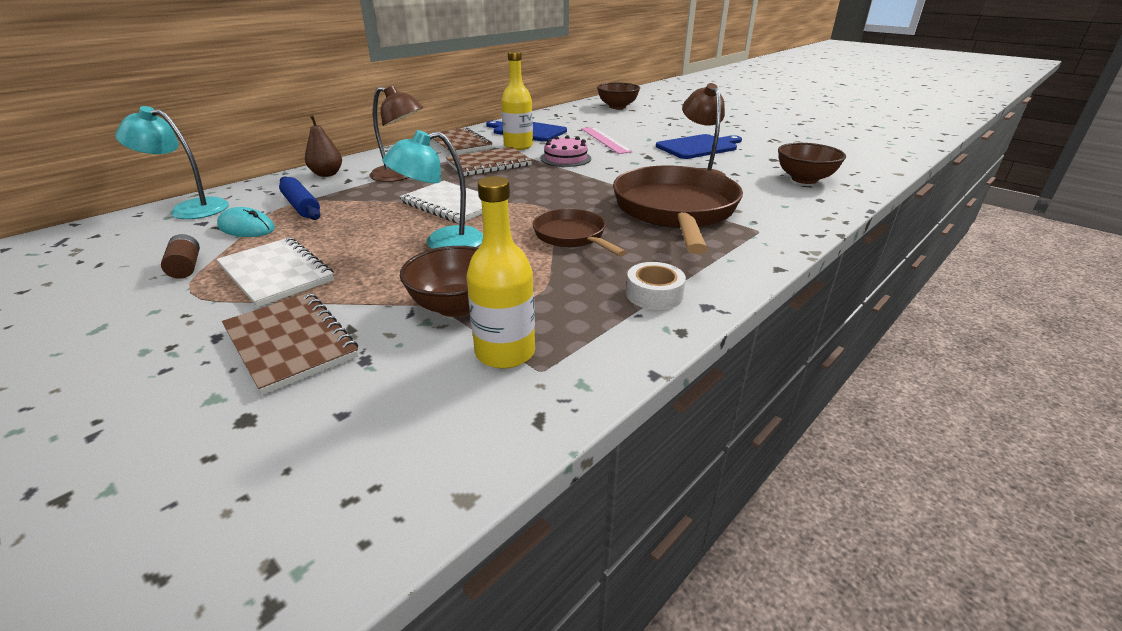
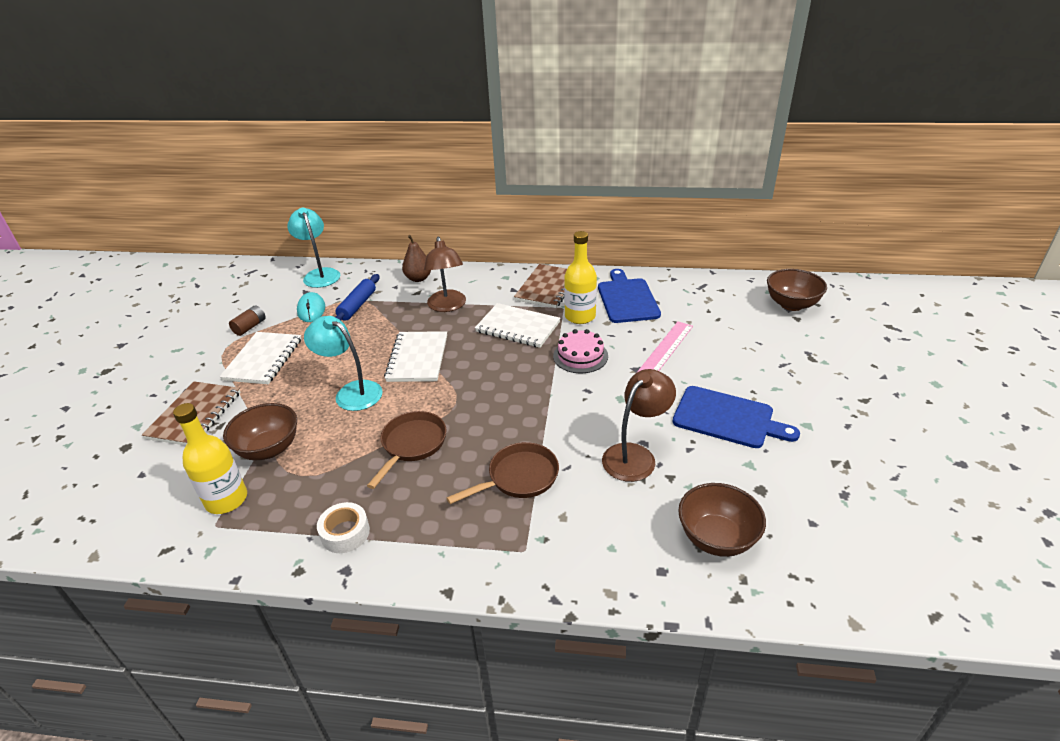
camera: 55 degrees right, 5 degrees up
brown notebook [446,147,532,176] -> white notebook [475,303,560,348]
brown pan [613,166,743,254] -> brown pan [447,442,559,504], size x0.52

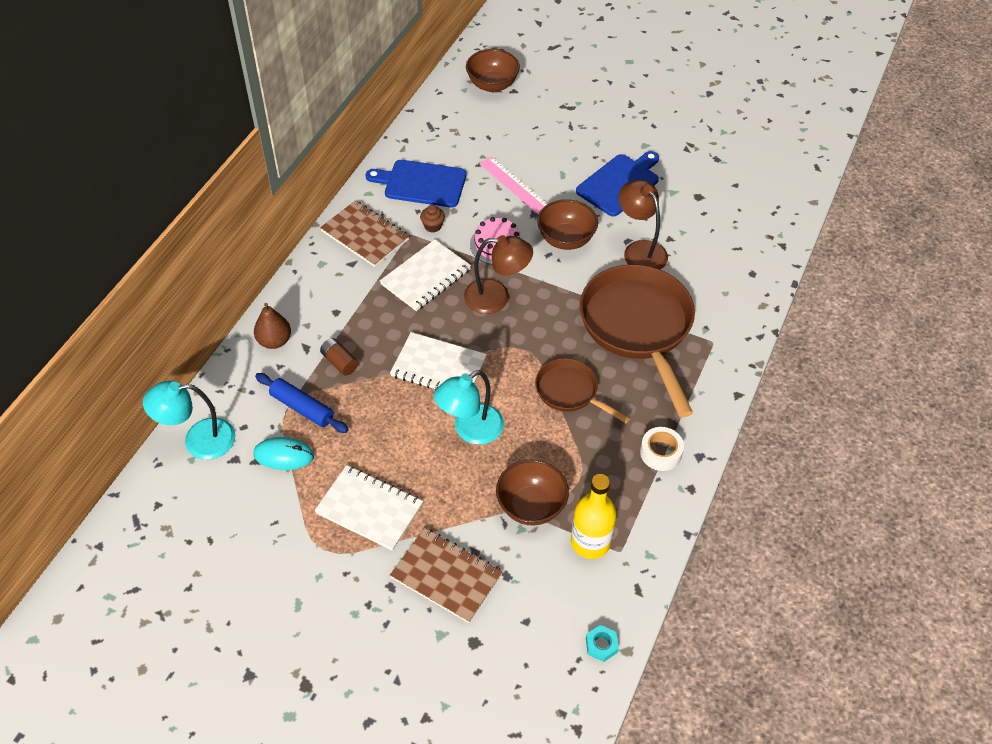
camera: 75 degrees left, 15 degrees up
brown battery [229,306,266,336] -> brown battery moved to [320,338,358,376]
brown lamp [424,237,466,312] -> brown lamp moved to [464,235,533,314]
brown pan [447,442,559,504] -> brown pan [580,265,695,417], size x1.91
yellow bottle [564,231,597,324] -> brown cupcake [420,205,445,232]
brown bowl [678,483,766,557] -> brown bowl moved to [537,199,598,250]
none -> turquoise nut [586,625,619,662]

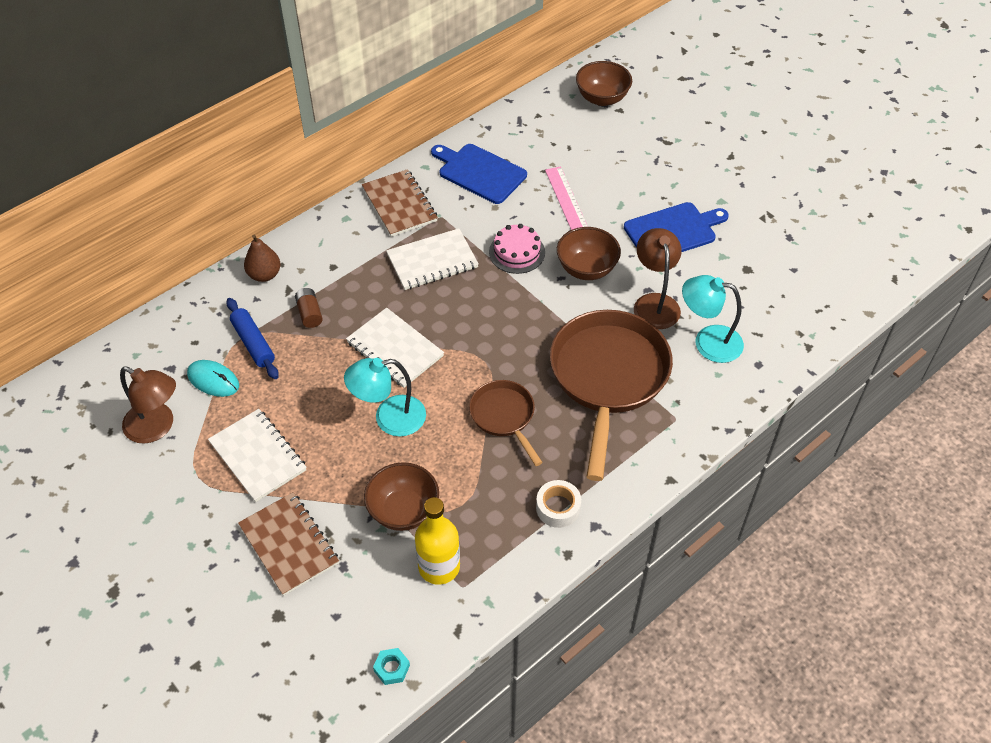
camera: 25 degrees right, 0 degrees up
turquoise lamp [143,381,236,460] -> turquoise lamp moved to [682,275,744,363]
brown cupcake [420,205,445,232] -> none
brown lamp [464,235,533,314] -> brown lamp moved to [120,367,176,444]

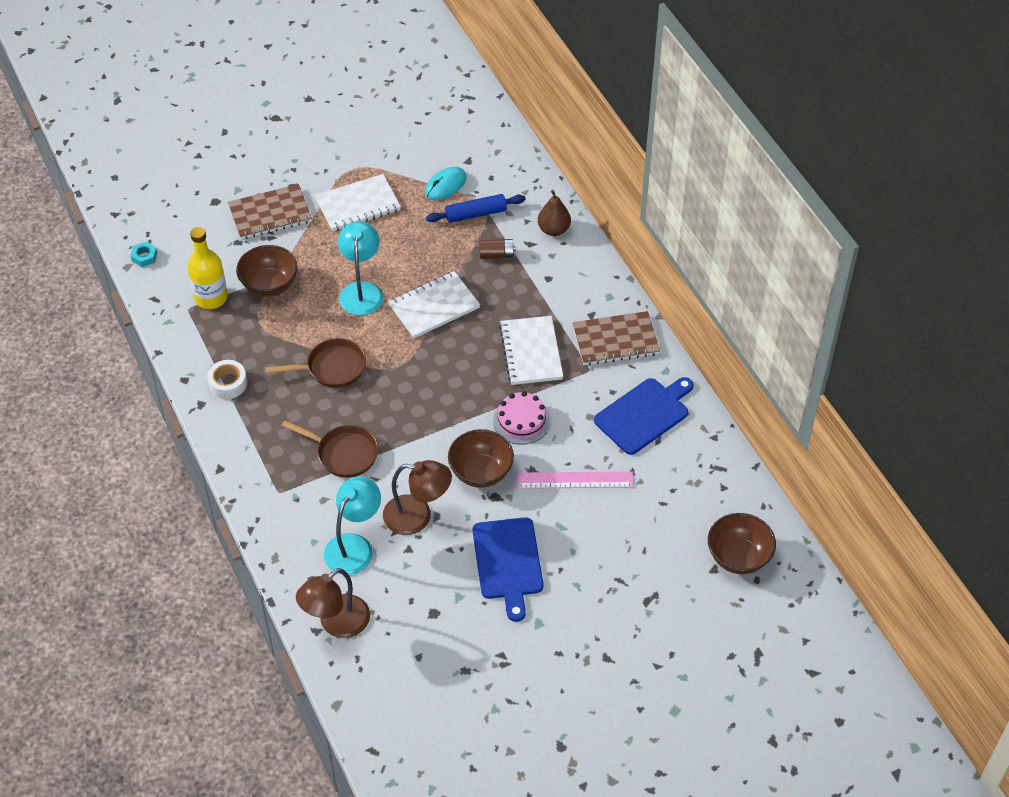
camera: 105 degrees right, 0 degrees up
brown lamp [120,367,176,444] -> brown lamp moved to [296,568,370,638]
brown pan [550,310,673,481] -> brown pan [281,420,379,478], size x0.52

